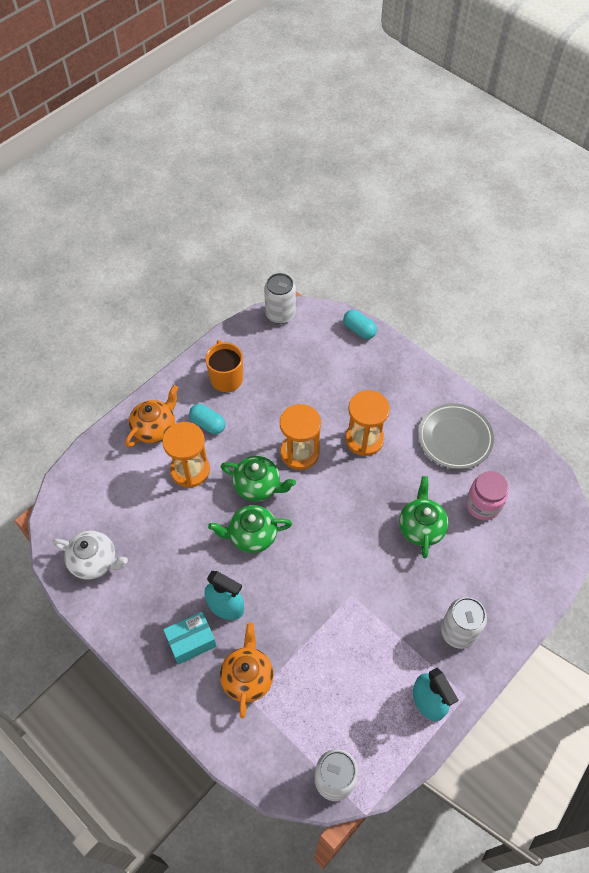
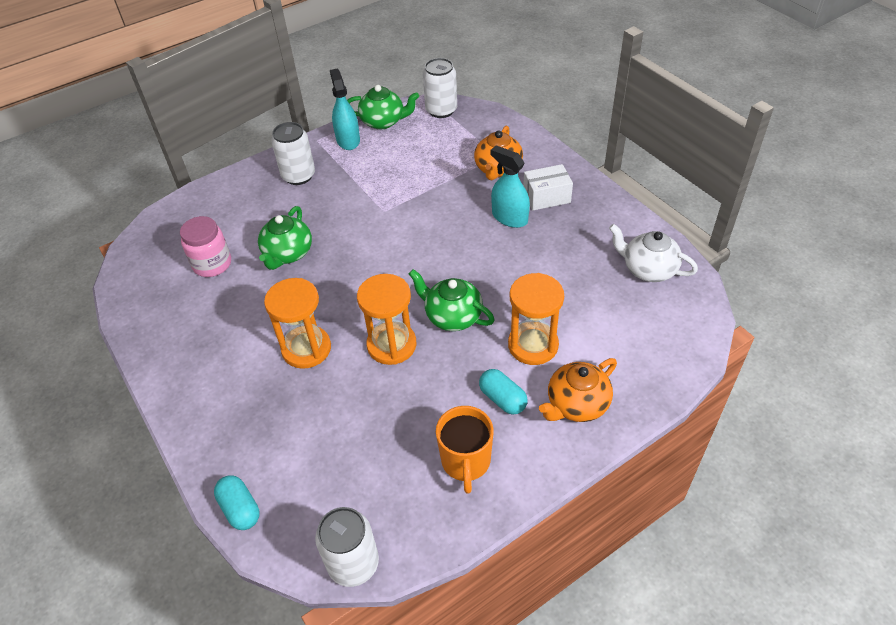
camera: 165 degrees left, 10 degrees down
turquoise box [163,612,217,665] -> white box [523,164,573,211]
green teapot [208,505,292,553] -> green teapot moved to [347,85,419,129]
grey plate [418,403,494,469] -> none

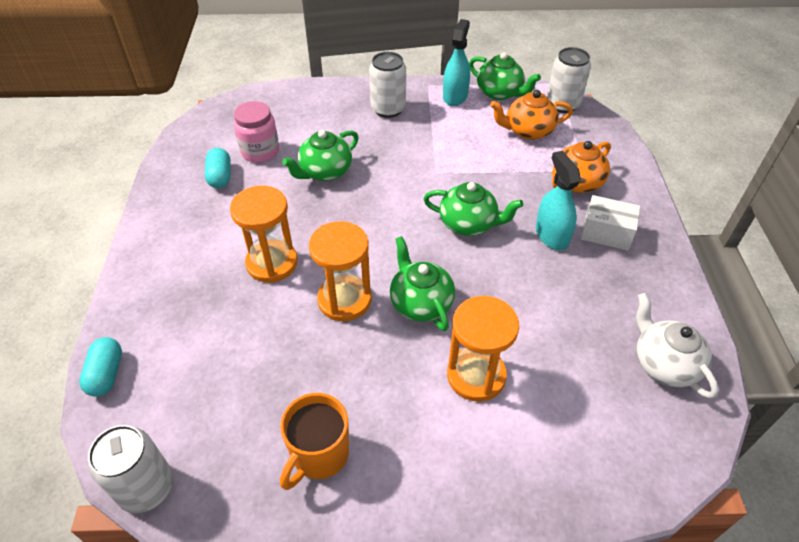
camera: 30 degrees right, 0 degrees up
turquoise capsule [479,369,527,415] -> turquoise capsule moved to [205,148,231,188]
orange teapot [539,358,617,422] -> orange teapot moved to [490,90,573,140]
none -> green teapot [424,182,523,236]

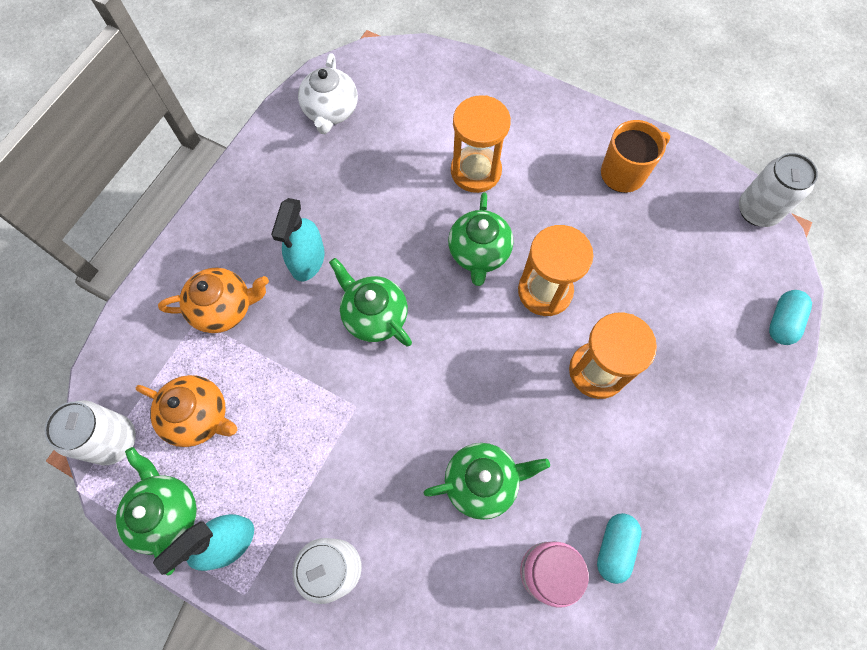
camera: 150 degrees left, 20 degrees up
white box [581,195,640,251] -> none

